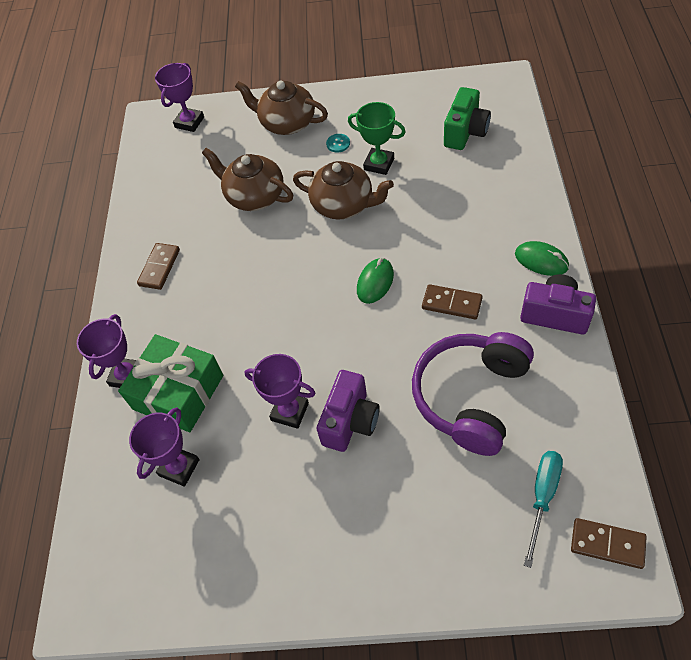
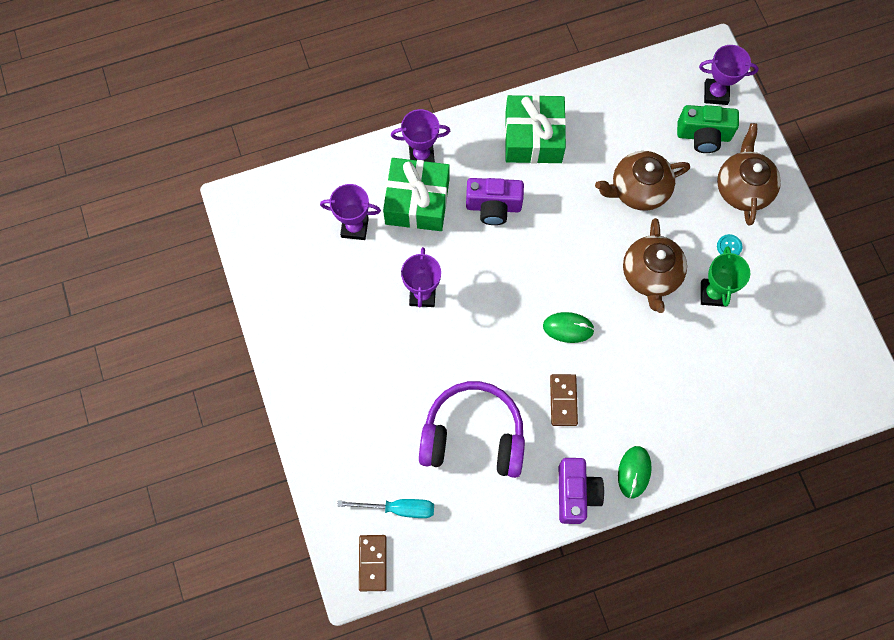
camera: 65 degrees right, 15 degrees up
brown domino [137,243,180,290] -> green gift [505,95,566,163]
brown teapot [202,148,293,211] -> brown teapot turned 120 degrees counterclockwise [595,151,690,211]
purple camera [317,370,380,452] -> purple camera moved to [466,178,524,225]
green camera [444,87,491,150] -> green camera moved to [677,105,739,153]

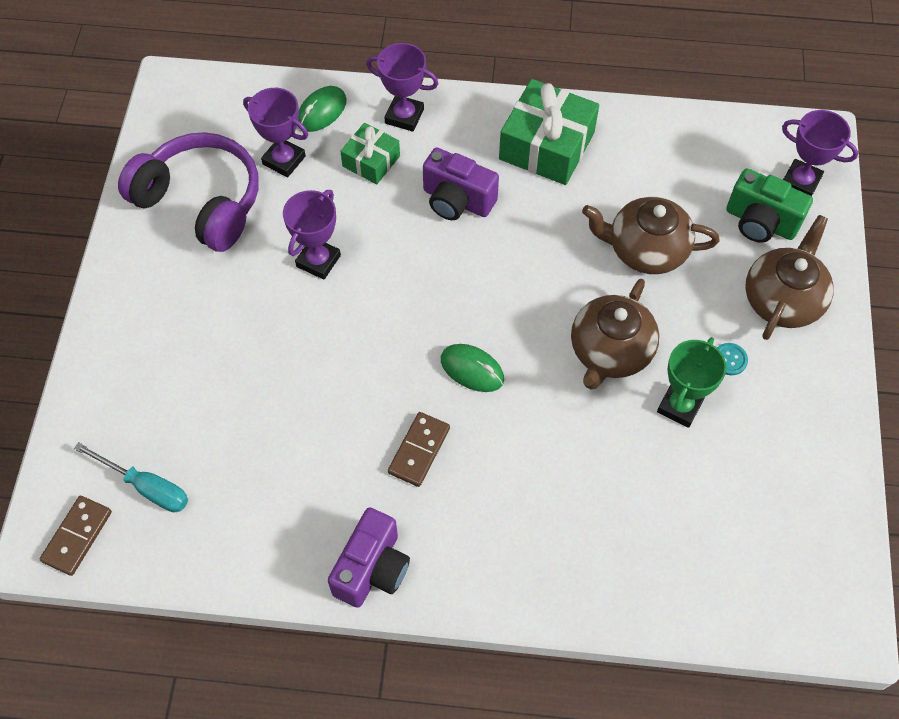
camera: 25 degrees right, 10 degrees down
green gift [383,158,450,231] -> green gift [340,123,400,184], size x0.57
purple headphones [419,381,525,478] -> purple headphones moved to [118,132,259,252]
green mouse [618,446,652,498] -> green mouse moved to [298,86,347,132]

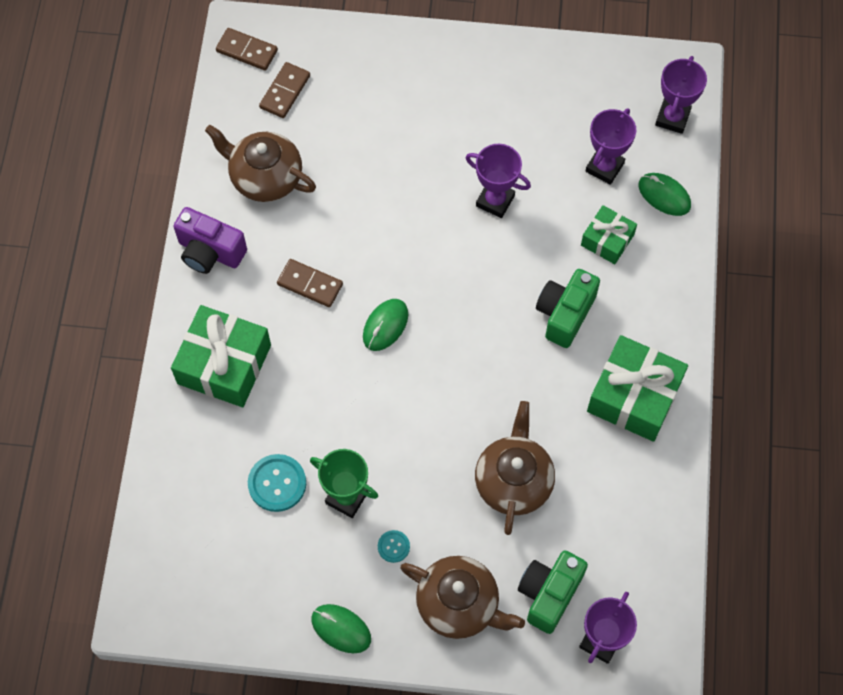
camera: 90 degrees right, 5 degrees up
turquoise screwdriver [74,442,188,512] -> brown domino [259,62,310,118]
purple headphones [118,132,259,252] -> none
purple trophy [366,43,439,132] -> purple trophy moved to [655,56,707,134]
purple camera [423,148,499,220] -> green camera [536,269,600,348]
brown teapot [571,279,659,390] -> brown teapot moved to [205,125,316,202]
none -> green gift [171,305,271,407]
none -> turquoise button [248,454,306,512]
none -> green mouse [311,604,371,653]

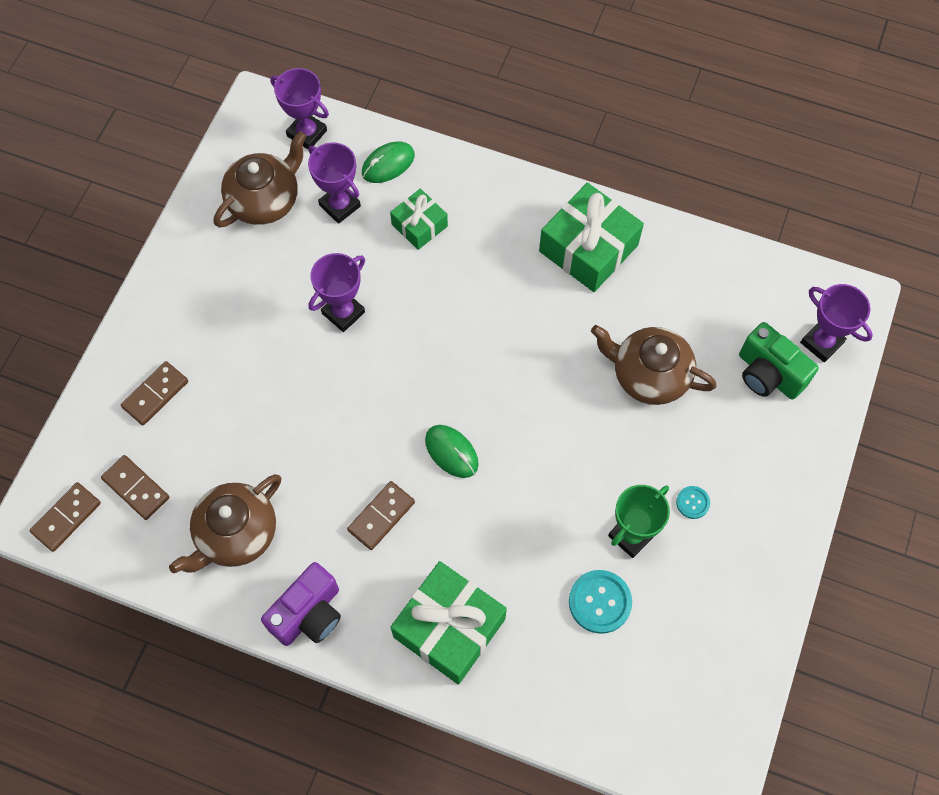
camera: 75 degrees left, 0 degrees up
green mouse [311,604,371,653] -> none
brown teapot [400,556,525,639] -> brown teapot moved to [214,131,306,227]
green camera [536,269,600,348] -> none
none -> brown domino [121,361,188,425]

